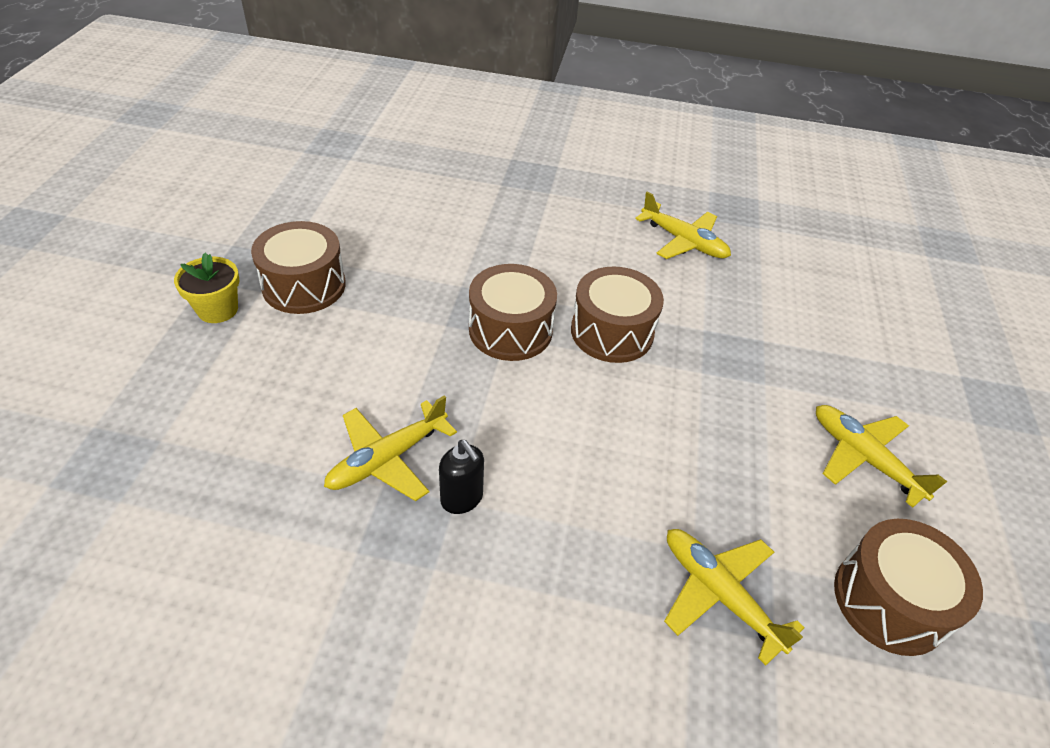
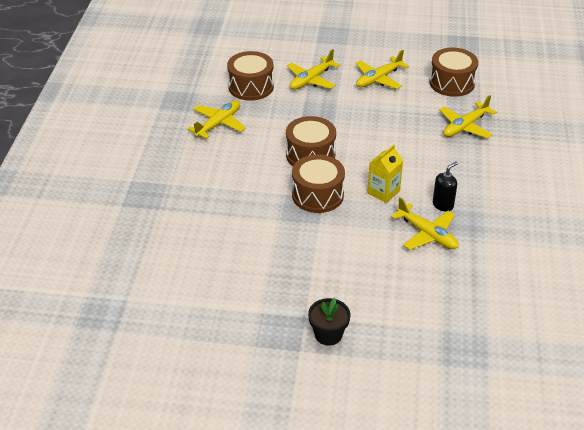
camera: 90 degrees left, 5 degrees down
yellow flower pot [174,252,240,323] -> black flower pot [308,298,350,346]
brown drum [251,221,346,314] -> brown drum moved to [227,51,274,101]
none -> yellow plane [287,49,340,90]
none -> yellow carton [367,144,403,203]

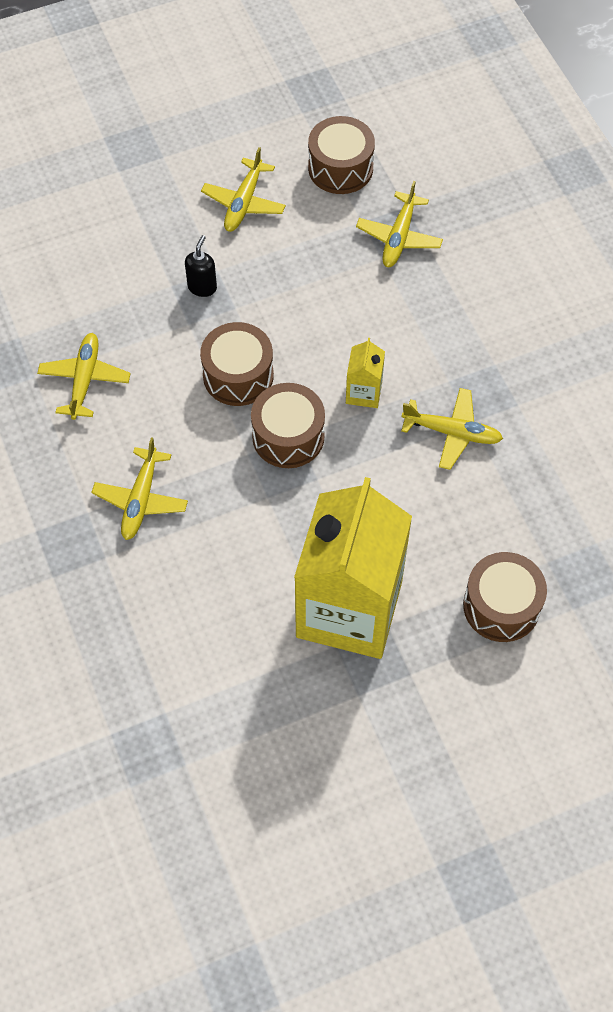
camera: 30 degrees left, 20 degrees up
brown drum [227,51,274,101] -> brown drum moved to [463,552,547,642]
yellow plane [287,49,340,90] -> yellow plane moved to [91,437,188,540]
black flower pot [308,298,350,346] -> none
black soap dispenser [433,162,458,212] -> black soap dispenser moved to [185,235,217,297]
none -> yellow carton [294,477,412,659]

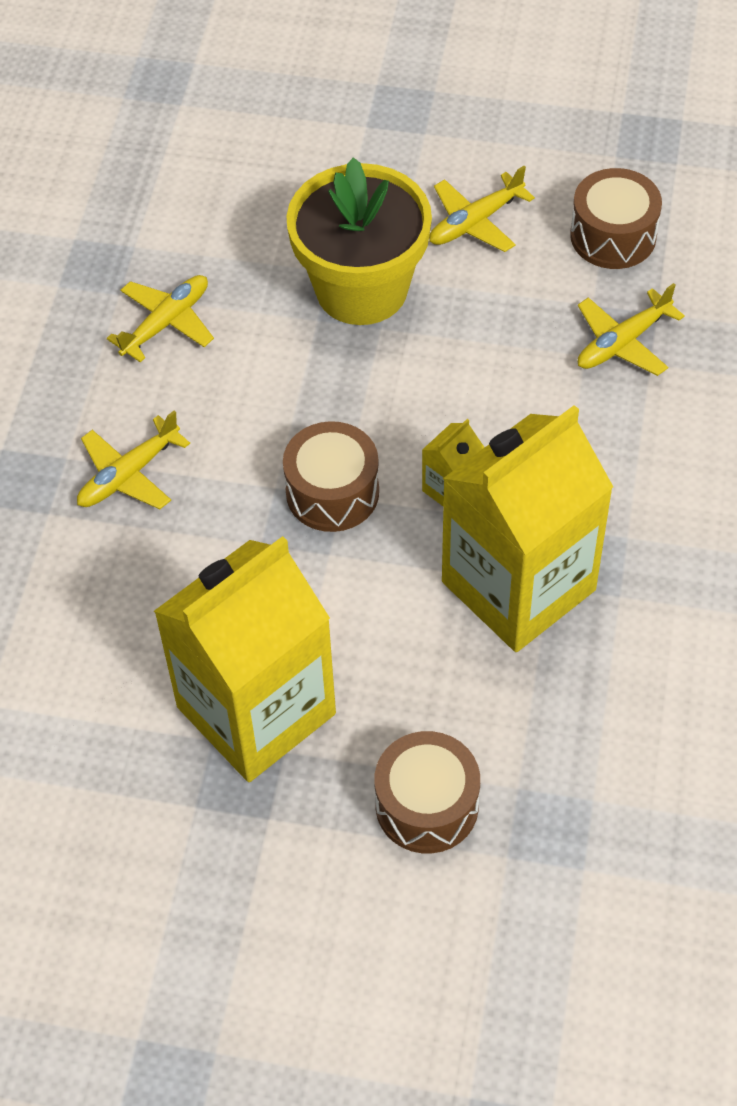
camera: 35 degrees right, 5 degrees down
black soap dispenser [185,235,217,297] -> yellow flower pot [286,157,432,325]
brown drum [200,322,274,406] -> none
yellow plane [401,388,503,470] -> yellow carton [442,405,613,652]

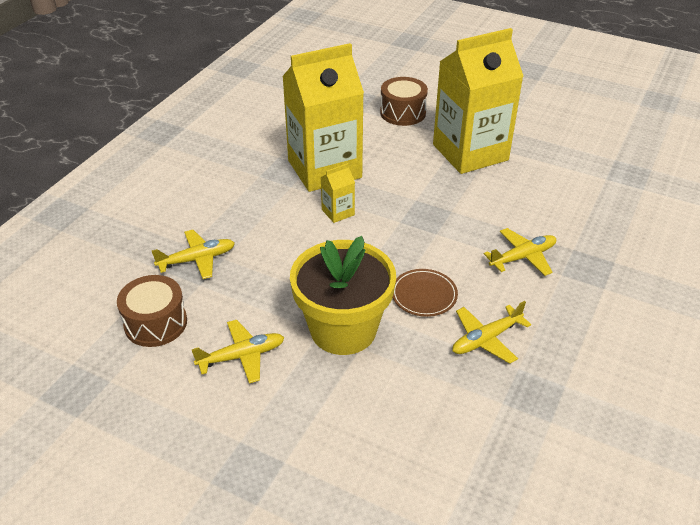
camera: 165 degrees left, 15 degrees down
brown drum [283,421,379,532] -> none
none -> brown plate [393,269,458,317]

